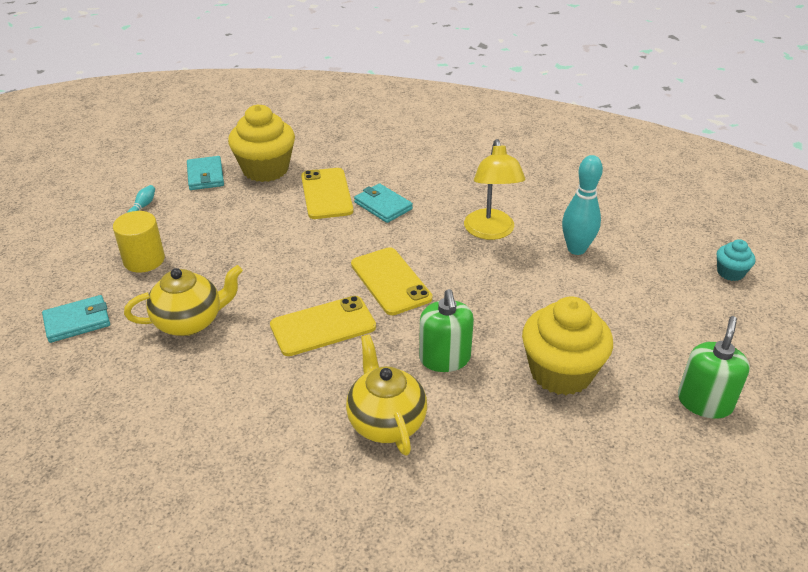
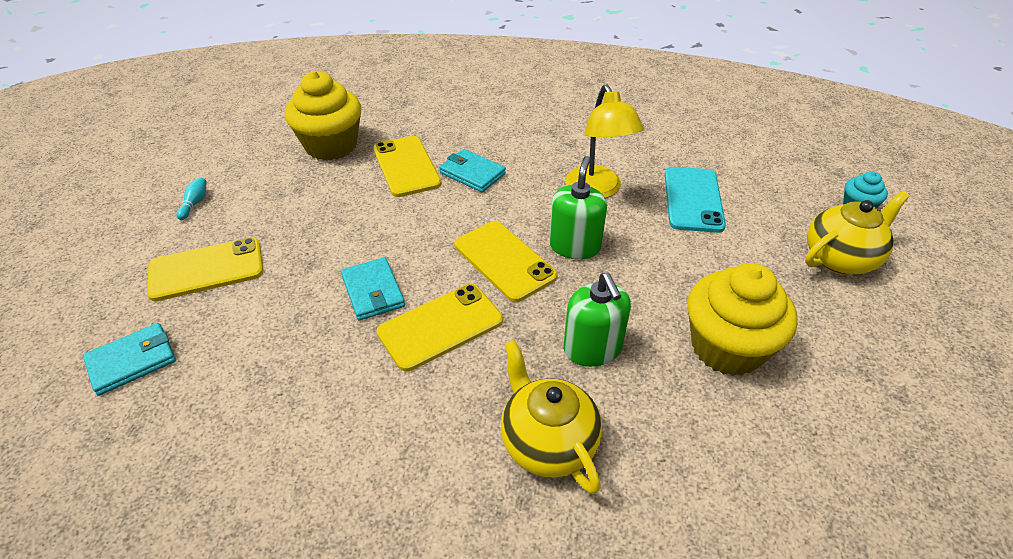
camera: 10 degrees left, 5 degrees up
yellow cylinder [113,211,165,273] -> yellow phone [147,237,263,301]
yellow teapot [124,265,243,336] -> yellow teapot moved to [805,191,910,275]
turquoise wallet [187,156,224,190] -> turquoise wallet moved to [341,257,405,321]
turquoise bowling pin [562,155,603,255] -> turquoise phone [665,167,726,233]
green soap dispenser [678,316,750,419] -> green soap dispenser moved to [549,156,607,260]

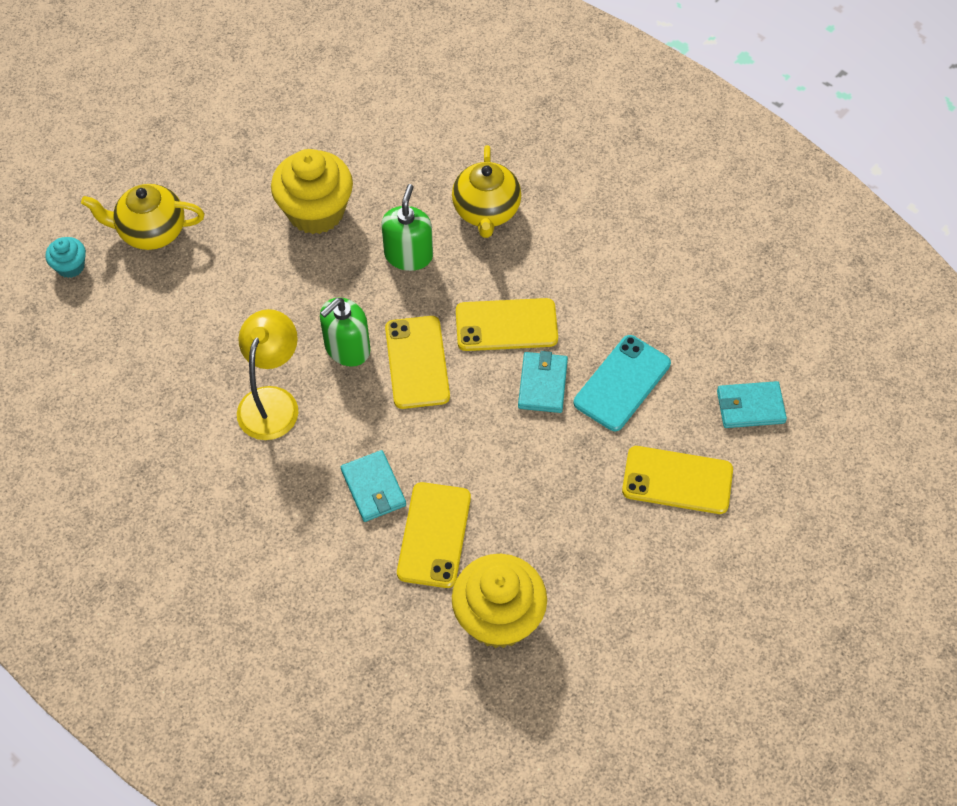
camera: 150 degrees left, 15 degrees up
turquoise bowling pin [176,177,207,220] -> none
turquoise phone [665,167,726,233] -> turquoise phone moved to [574,335,671,431]

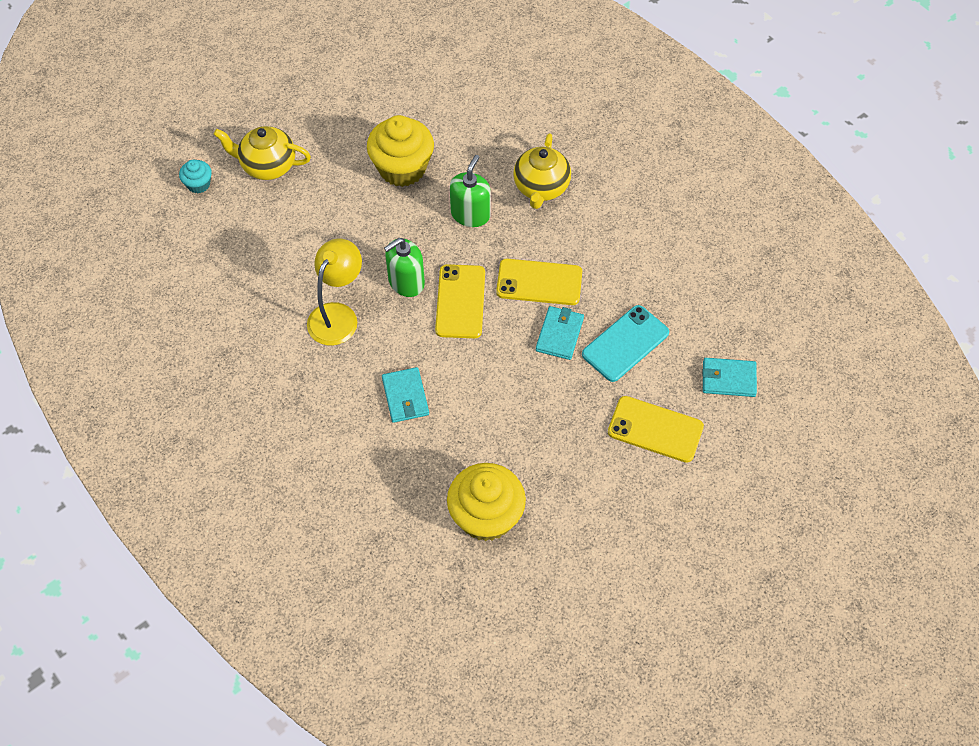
camera: 10 degrees right, 0 degrees up
yellow phone [397,482,471,588] -> none

